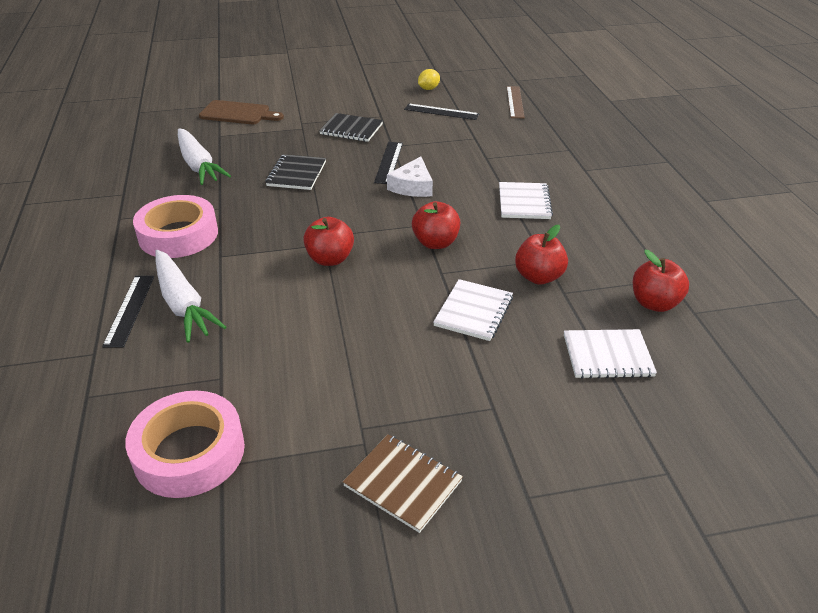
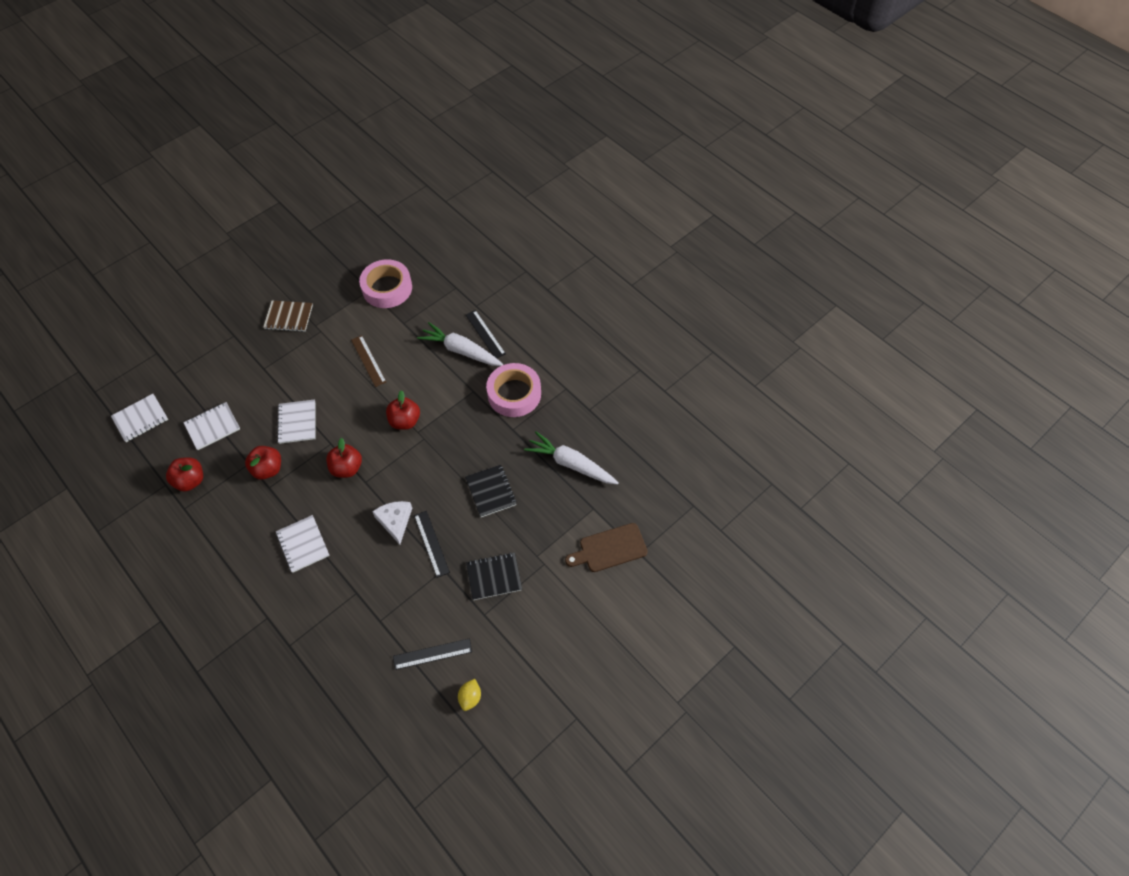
camera: 150 degrees right, 20 degrees up
brown ruler [507,86,525,118] -> brown ruler moved to [351,335,386,387]
none -> white notebook [111,394,168,442]

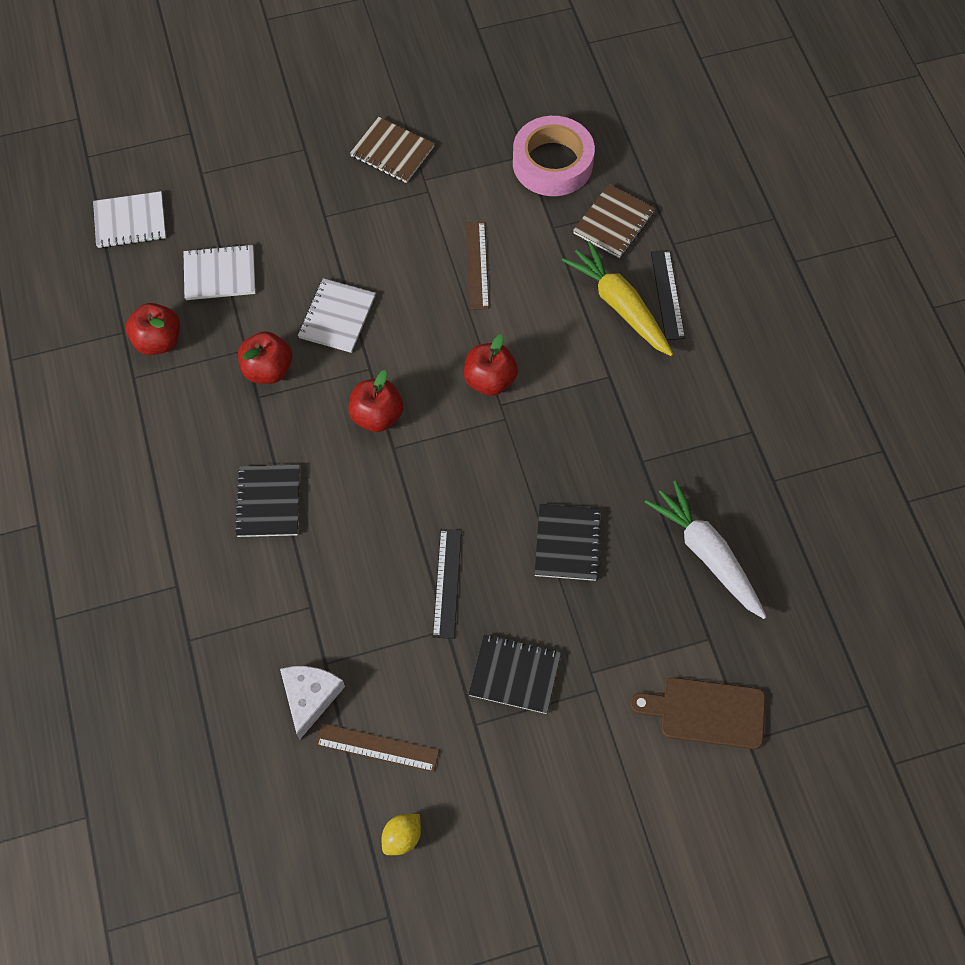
camera: 25 degrees right, 5 degrees up
white notebook [276,515,330,573] -> black notebook [234,465,300,537]
white cheese [372,501,412,545] -> white cheese moved to [280,666,345,740]
black ruler [393,638,472,670] -> brown ruler [315,723,439,772]
white carrot [417,322,503,366] -> yellow carrot [562,241,673,356]
pink tape [486,363,541,417] -> none
none -> brown notebook [573,184,655,258]

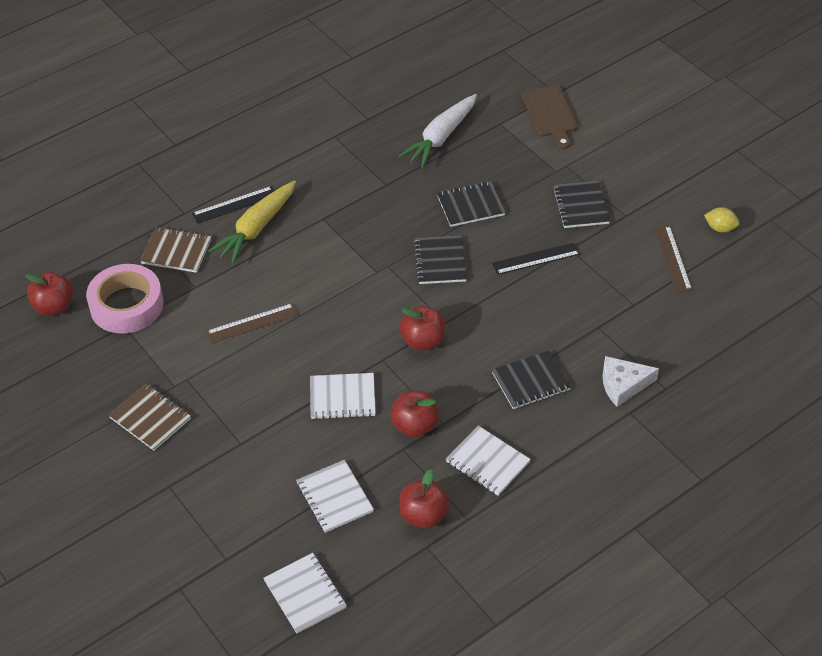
camera: 110 degrees left, 15 degrees down
white cheese [280,666,345,740] -> white cheese moved to [602,356,659,407]
brown notebook [350,117,435,183] -> brown notebook turned 60 degrees counterclockwise [109,384,191,451]
red apple [464,334,518,396] -> red apple moved to [25,272,73,316]
none -> black notebook [413,235,467,284]
none -> white notebook [446,426,531,496]

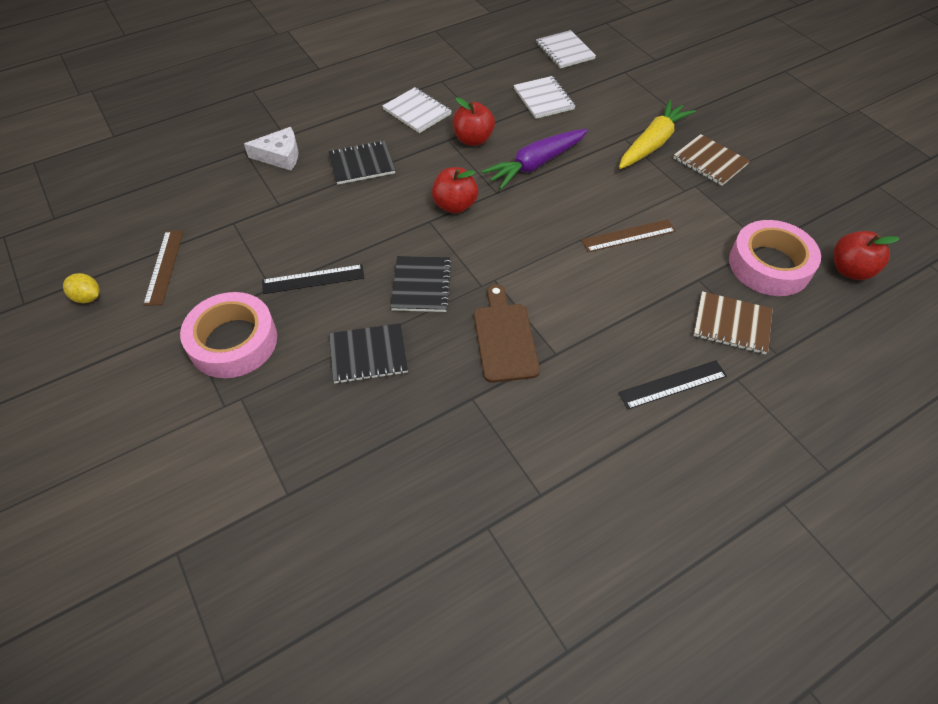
camera: 175 degrees left, 5 degrees up
yellow carrot [208,181,296,264] -> yellow carrot moved to [619,100,696,169]
white notebook [310,373,376,420] -> purple carrot [481,129,588,189]
white carrot [399,94,477,168] -> none
red apple [399,469,450,529] -> none
brown cutting board [521,85,577,149] -> brown cutting board moved to [474,284,540,383]
black notebook [552,181,610,228] -> pink tape [180,292,277,378]

